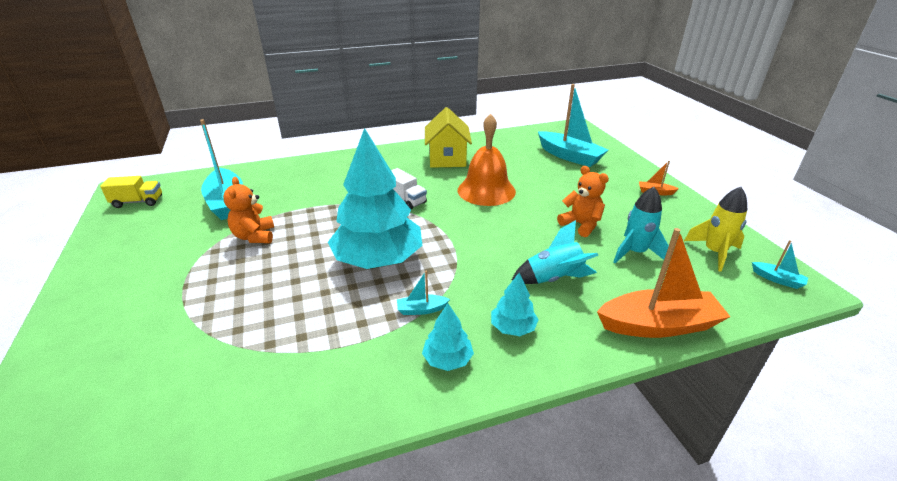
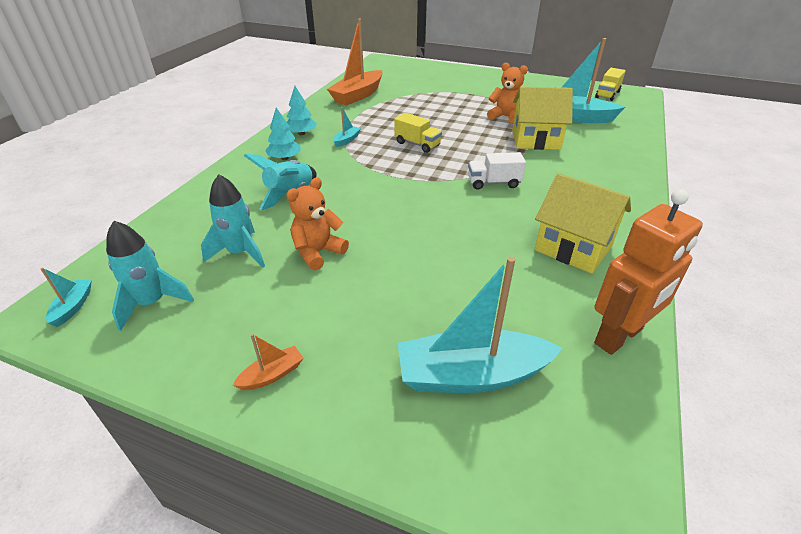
camera: 130 degrees right, 5 degrees up
turquoise tree [328,128,422,269] -> yellow truck [394,113,442,153]
orange bell [458,114,516,206] -> none
orange teddy bear [557,166,609,237] -> orange teddy bear turned 135 degrees clockwise [286,177,349,271]
orange boat [597,228,730,338] -> orange boat moved to [327,19,383,106]
yellow rocket [684,187,747,272] -> turquoise rocket [106,221,194,331]
turquoise boat [752,240,808,289] -> turquoise boat turned 105 degrees clockwise [40,268,92,327]
none -> yellow house [512,86,573,150]
none -> orange robot [594,189,703,355]

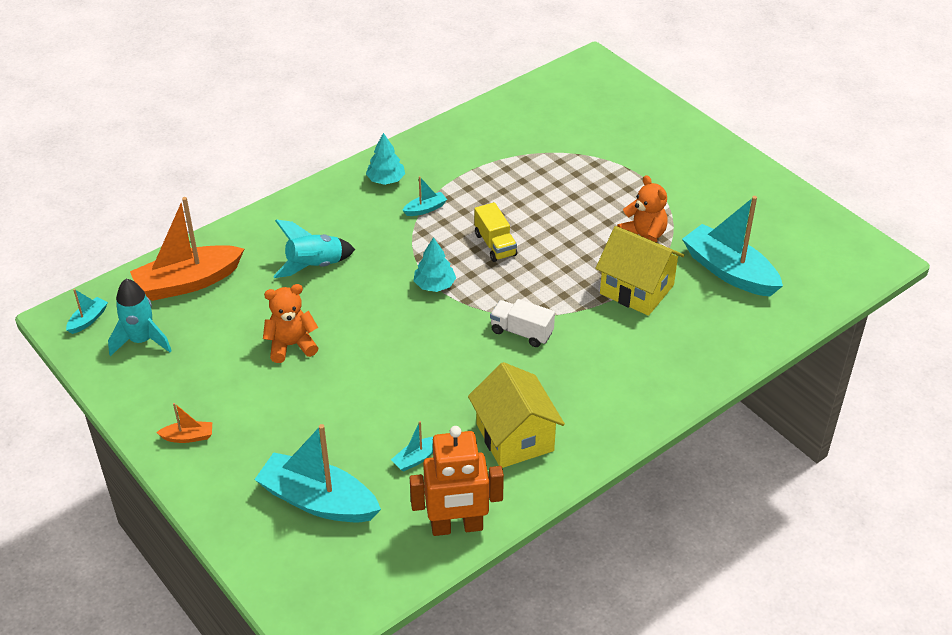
camera: 30 degrees right, 5 degrees up
turquoise rocket [201,174,265,268] -> none
turquoise tree [265,107,301,160] -> turquoise tree moved to [414,237,456,292]
orange boat [327,19,383,106] -> orange boat moved to [130,197,244,301]
yellow truck [595,68,626,101] -> none
none -> turquoise boat [391,421,433,472]

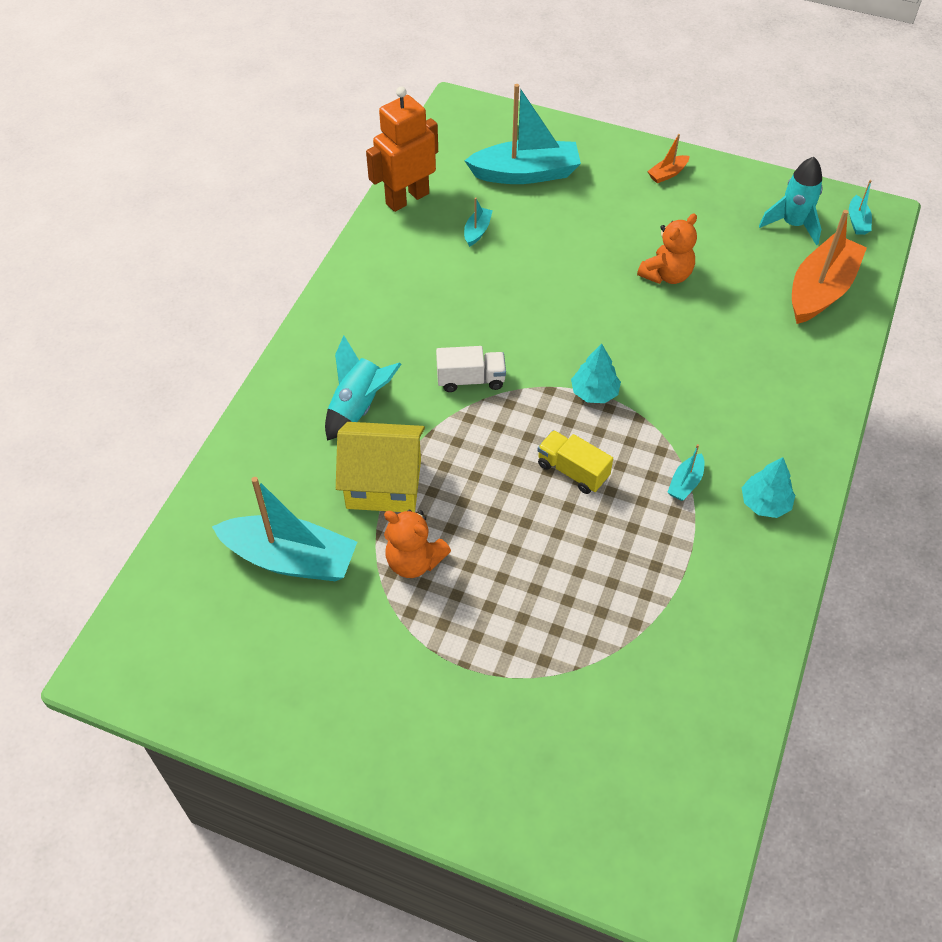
camera: 150 degrees right, 10 degrees up
turquoise rocket [273,220,355,278] -> turquoise rocket moved to [325,335,401,441]
yellow house [468,362,565,468] -> none

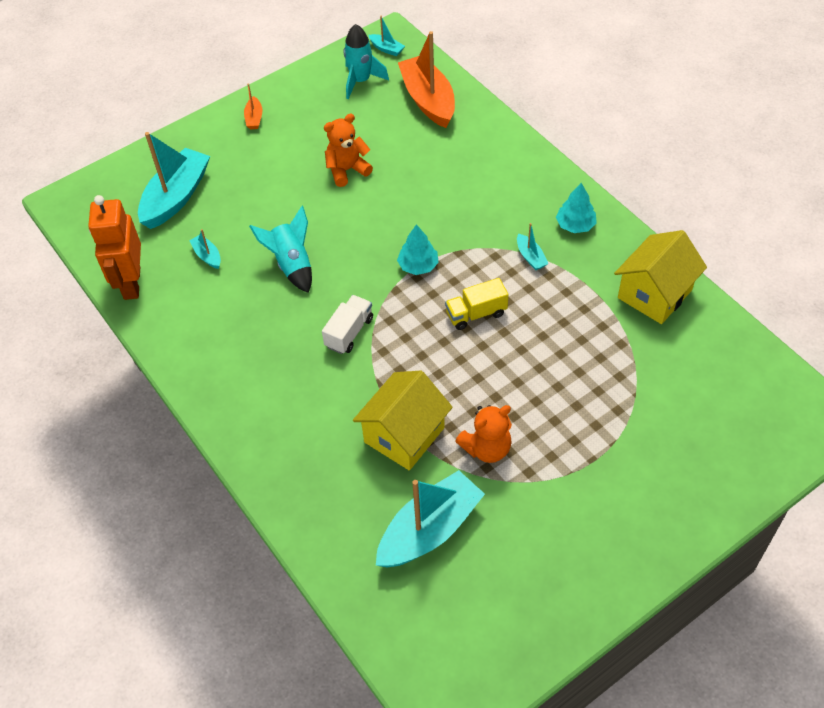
camera: 55 degrees left, 0 degrees up
turquoise rocket [325,335,401,441] -> turquoise rocket moved to [249,206,312,293]
orange teddy bear [637,213,697,284] -> orange teddy bear turned 105 degrees counterclockwise [324,114,373,187]
none -> yellow house [614,230,707,324]

